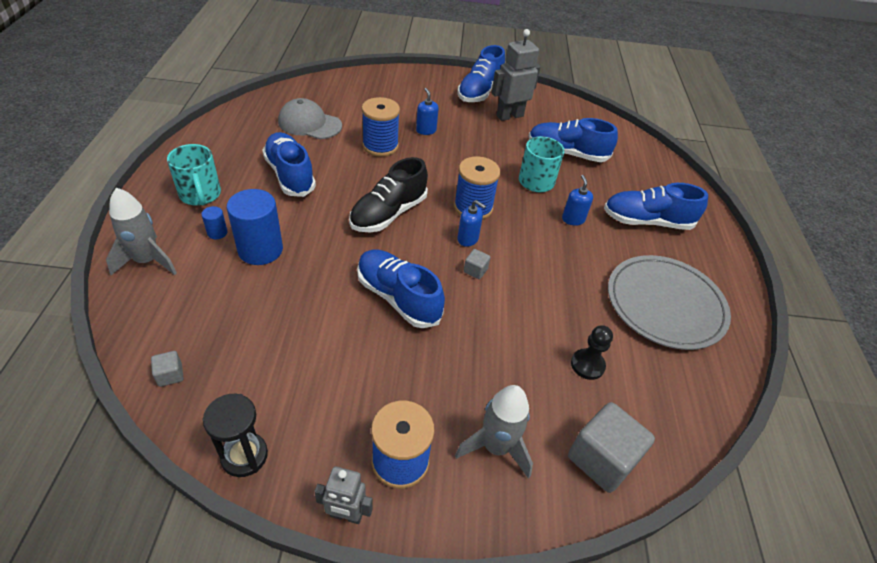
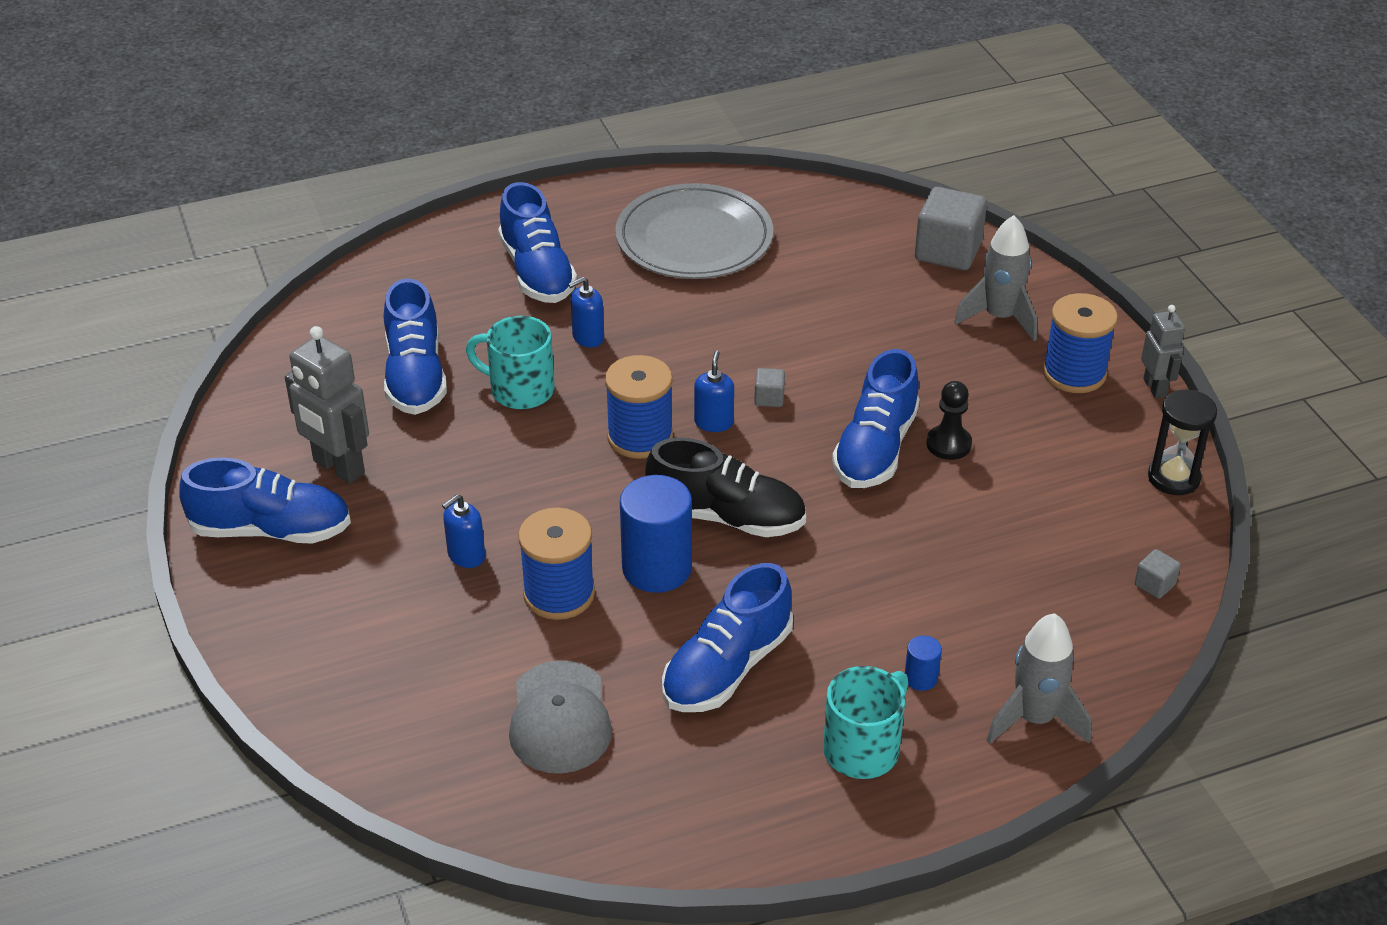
camera: 110 degrees left, 5 degrees down
blue cylinder [227,189,283,265] -> blue cylinder moved to [620,475,692,593]
black pawn [571,325,613,380] -> black pawn moved to [926,381,972,460]

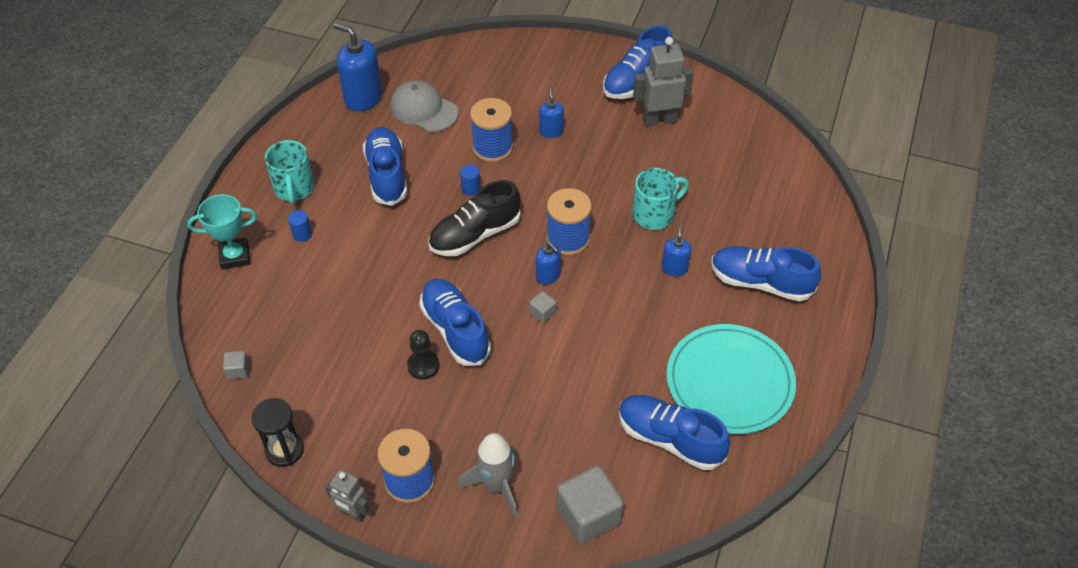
camera: 130 degrees right, 10 degrees up
blue shoe [384,279,447,415] -> blue shoe moved to [619,395,730,470]
grey plate [615,183,773,279] -> turquoise plate [667,324,796,434]
blue cylinder [620,475,692,593] -> blue cylinder [460,165,480,196], size x0.45
grey rocket [986,613,1091,744] -> turquoise trophy [187,194,257,270]
none -> blue soap dispenser [333,23,382,111]

